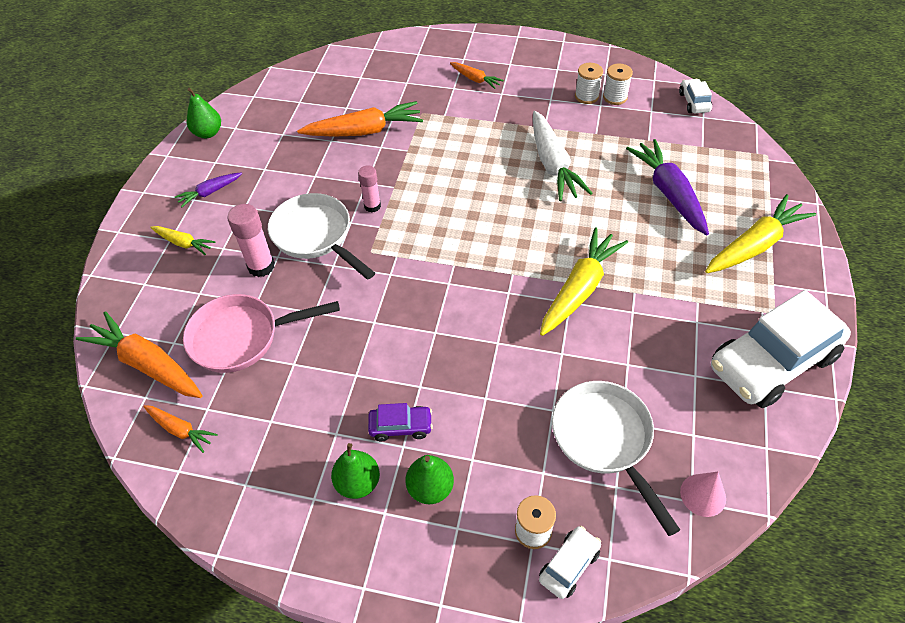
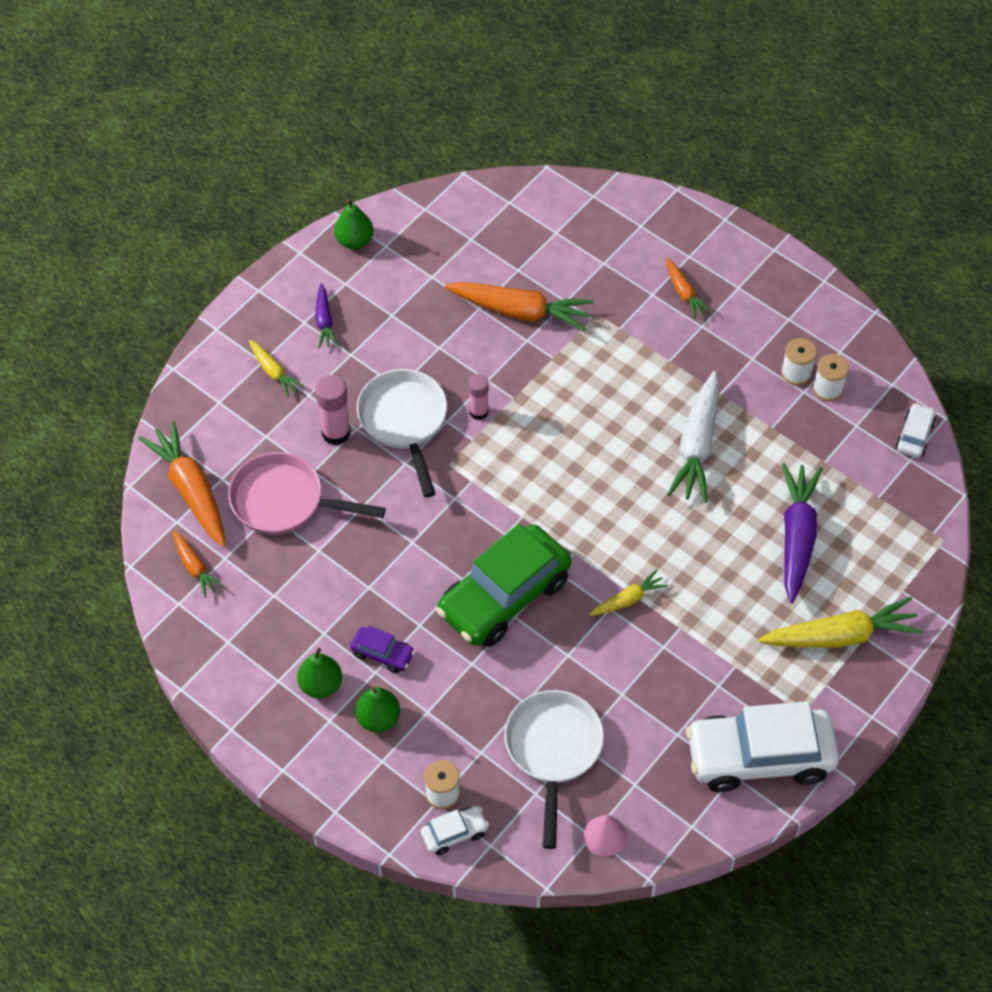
camera: 25 degrees right, 5 degrees up
purple carrot [175,173,242,207] -> purple carrot turned 90 degrees counterclockwise [315,283,339,348]
yellow carrot [540,227,628,336] -> yellow carrot [590,569,668,616], size x0.53
none -> green car [436,524,571,647]

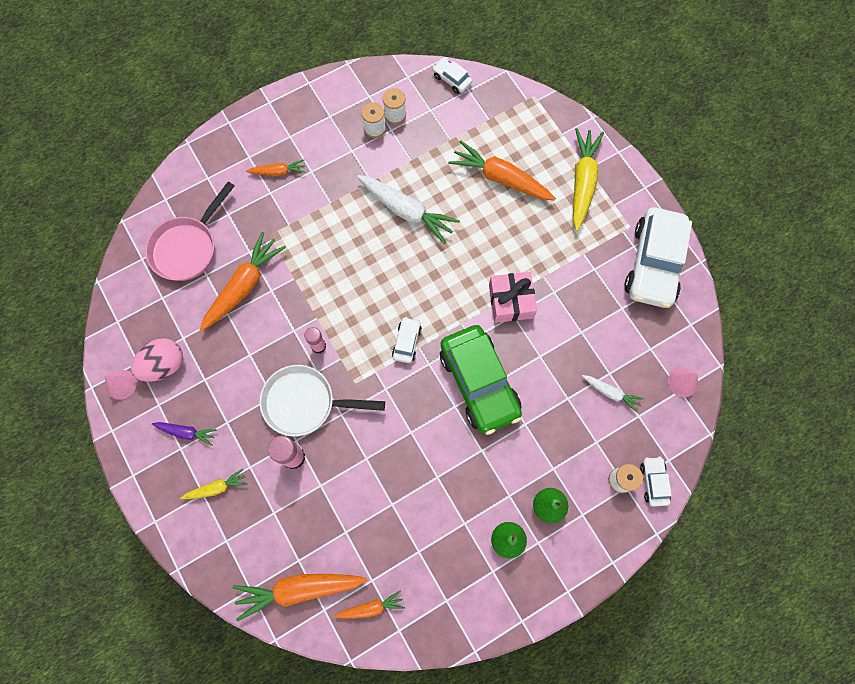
camera: 70 degrees left, 15 degrees up
pink pan [228,452,386,535] -> pink pan moved to [145,181,234,281]
green pear [334,199,374,249] -> pink cone [105,370,137,400]
purple car [350,625,415,673] -> none
white pan [504,690,604,849] -> white carrot [582,375,644,413]
yellow carrot [590,569,668,616] -> pink gift [489,272,537,323]
purple carrot [782,463,823,603] -> orange carrot [448,141,556,201]
none -> pink egg [131,338,183,382]
none -> white car [392,317,422,363]

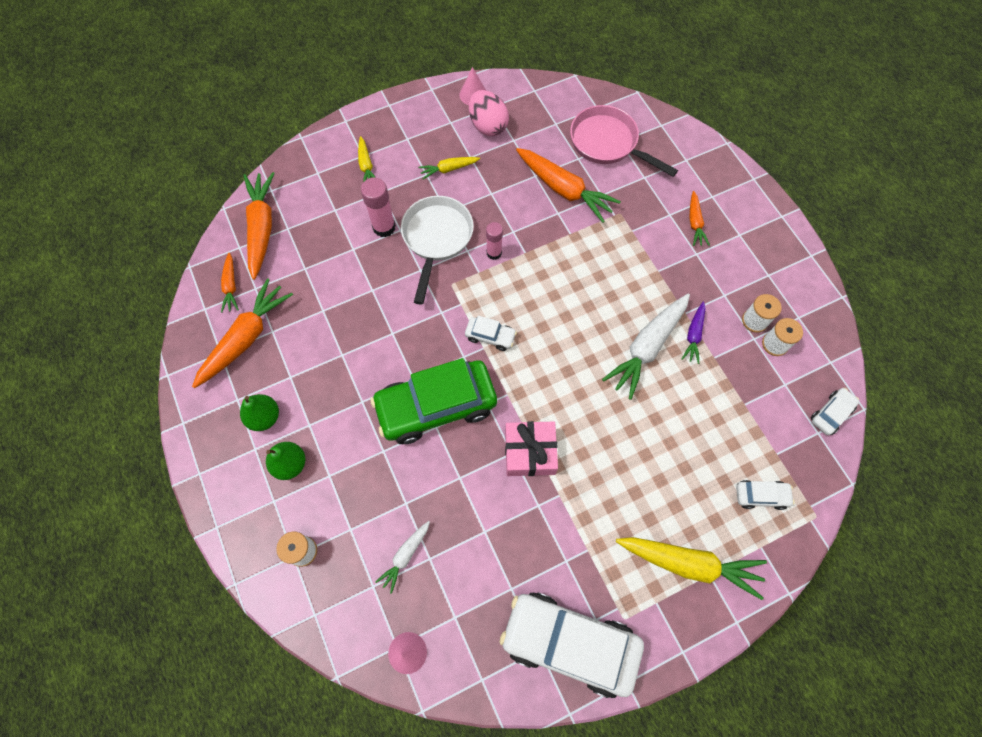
camera: 95 degrees right, 5 degrees down
purple carrot [152,422,217,446] -> purple carrot moved to [682,302,705,364]
orange carrot [448,141,556,201] -> orange carrot moved to [192,278,293,388]
white car [640,456,671,507] -> white car moved to [736,480,795,510]
none -> yellow carrot [419,157,480,180]

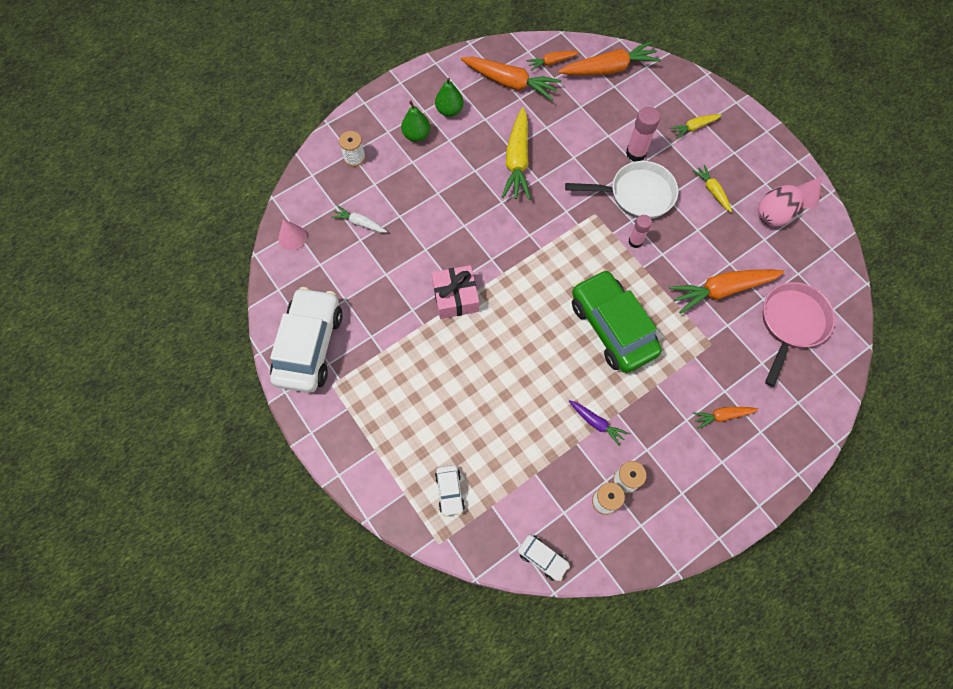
camera: 80 degrees right, 0 degrees up
green car [370,358,497,444] -> green car moved to [572,269,662,373]
white car [465,315,517,351] -> none
orange carrot [516,148,621,223] -> orange carrot turned 45 degrees clockwise [669,269,784,314]
white carrot [602,293,690,400] -> none
yellow carrot [616,537,767,600] -> yellow carrot moved to [502,107,530,200]
purple carrot [682,302,705,364] -> purple carrot turned 150 degrees counterclockwise [569,400,628,446]

